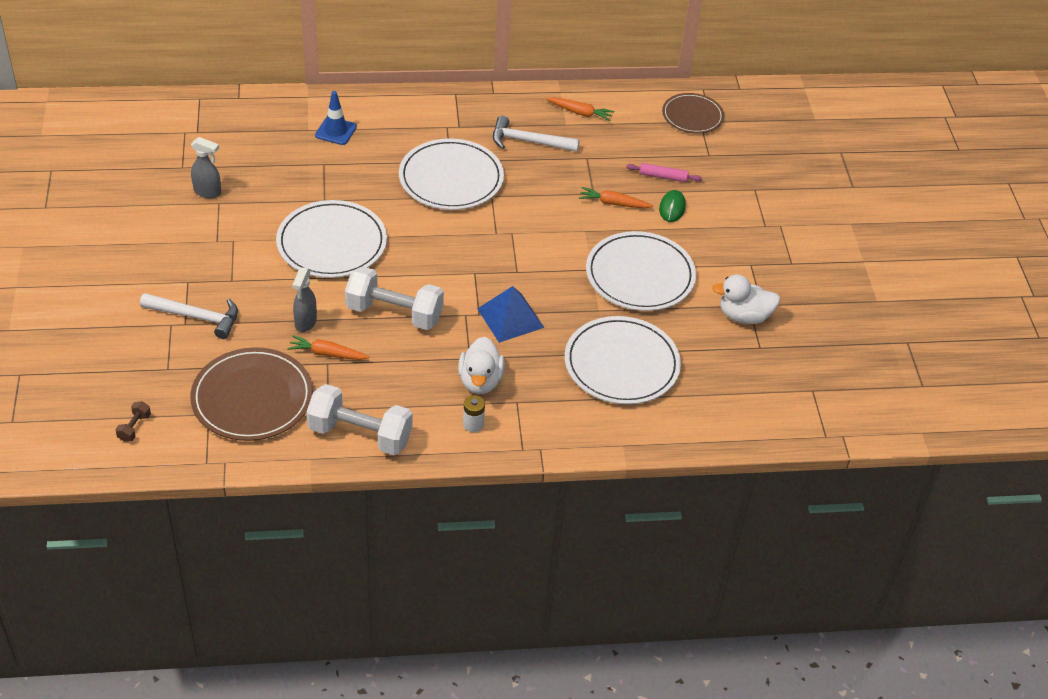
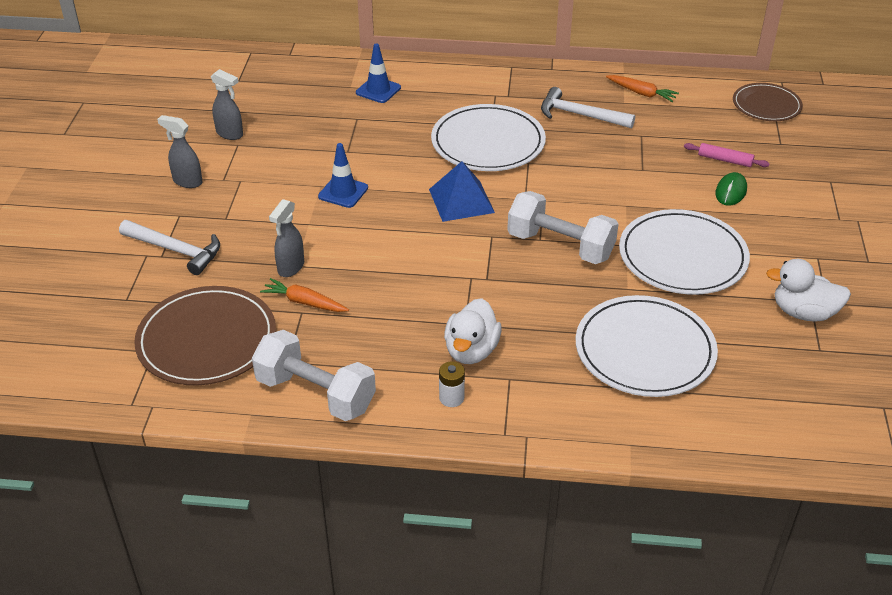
camera: 15 degrees right, 5 degrees down
brown dumbbell [115,401,151,442] -> none
white plate [276,200,387,278] -> blue traffic cone [318,143,368,208]
white dumbbell [345,266,444,330] -> white dumbbell moved to [507,191,618,264]
blue pyramid [477,286,544,343] -> blue pyramid moved to [429,161,495,222]
orange carrot [579,187,653,208] -> none
none -> grey spray bottle [157,115,203,188]

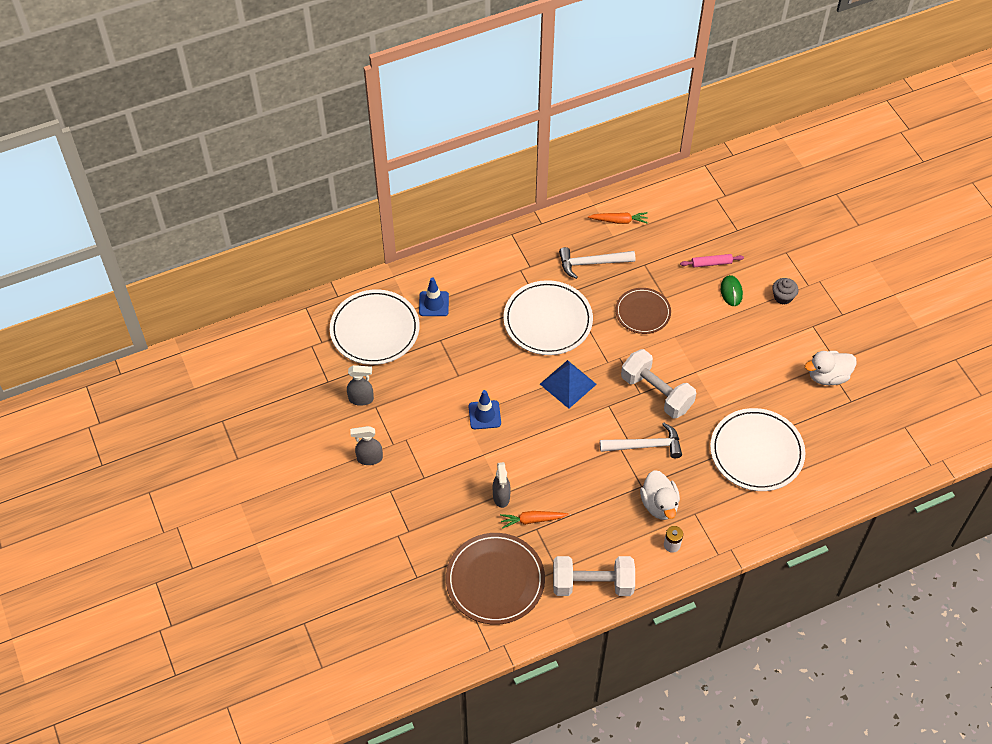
camera: 30 degrees left, 15 degrees up
white hammer [119,220,220,275] -> white hammer moved to [600,423,682,458]
white dumbbell [507,191,618,264] -> white dumbbell turned 45 degrees clockwise [621,349,696,418]
white plate [619,209,750,295] -> white plate moved to [330,290,420,365]
brown plate [733,83,803,121] -> brown plate moved to [615,288,671,334]
none -> grey cupcake [772,278,799,305]

